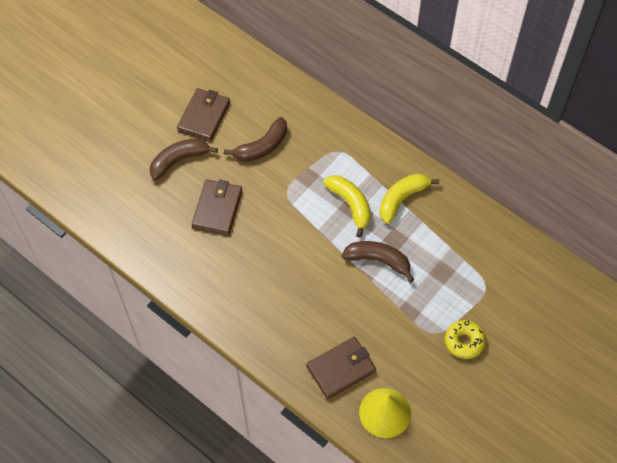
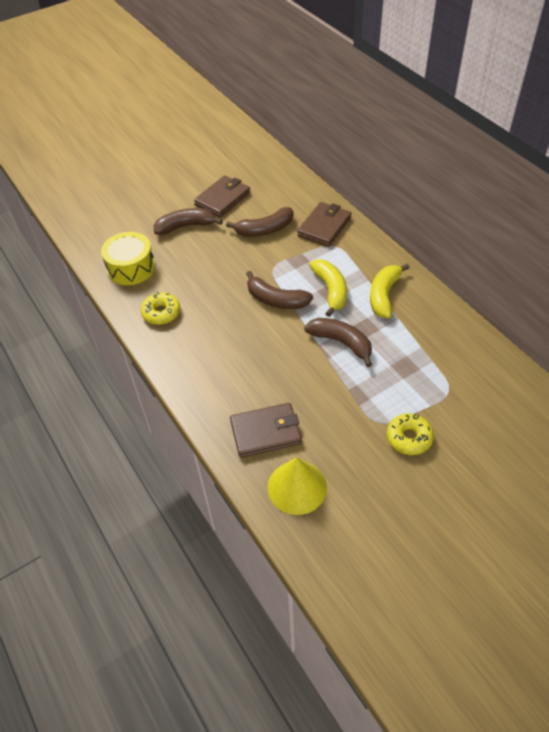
camera: 20 degrees right, 10 degrees down
brown wallet [192,180,242,235] -> brown wallet moved to [297,202,352,247]
yellow banana [379,173,439,224] -> yellow banana turned 45 degrees counterclockwise [370,264,410,318]
none -> yellow drum [101,232,155,285]
none -> yellow donut [141,292,180,325]
none -> brown banana [246,271,313,309]

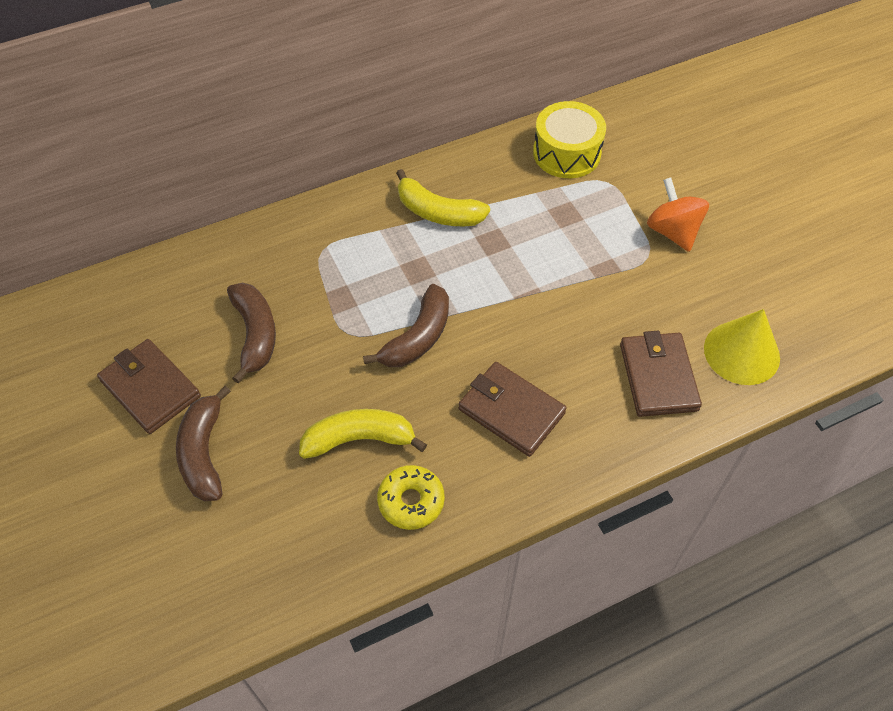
camera: 85 degrees left, 5 degrees up
yellow drum [101,232,155,285] -> yellow drum moved to [533,101,606,178]
brown wallet [297,202,352,247] -> brown wallet moved to [458,362,566,457]
brown banana [304,318,372,367] -> none
yellow banana [309,259,347,317] -> yellow banana moved to [299,409,427,459]
yellow donut [387,413,434,455] -> orange spinning top [647,177,709,252]

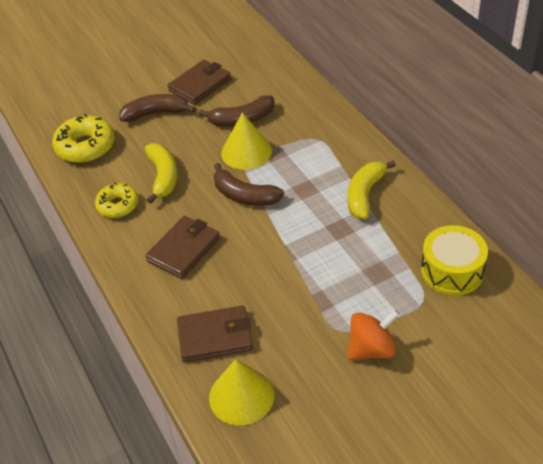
camera: 90 degrees right, 10 degrees down
none -> yellow donut [52,114,115,163]
none -> yellow cone [221,112,272,170]

